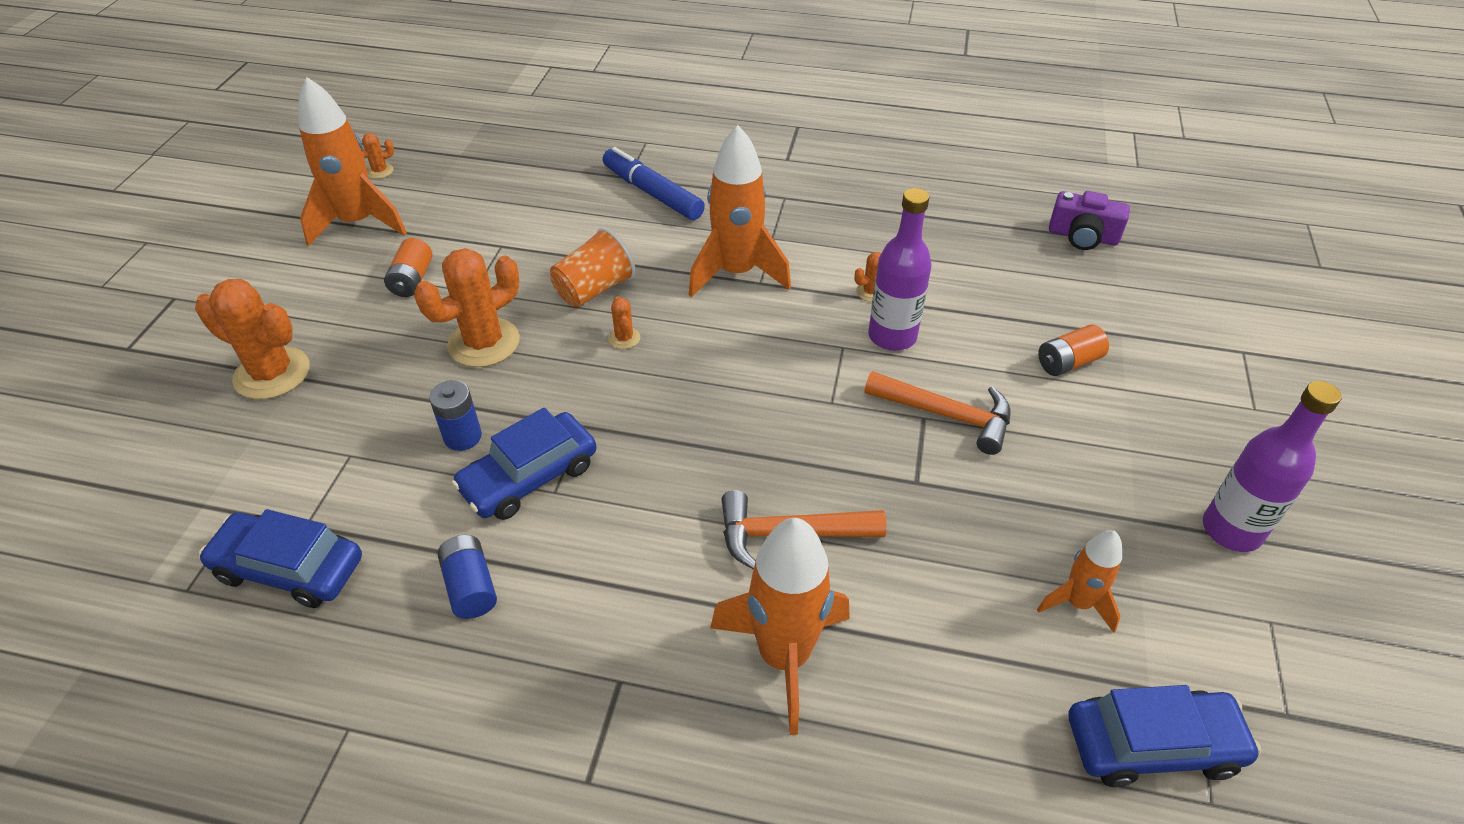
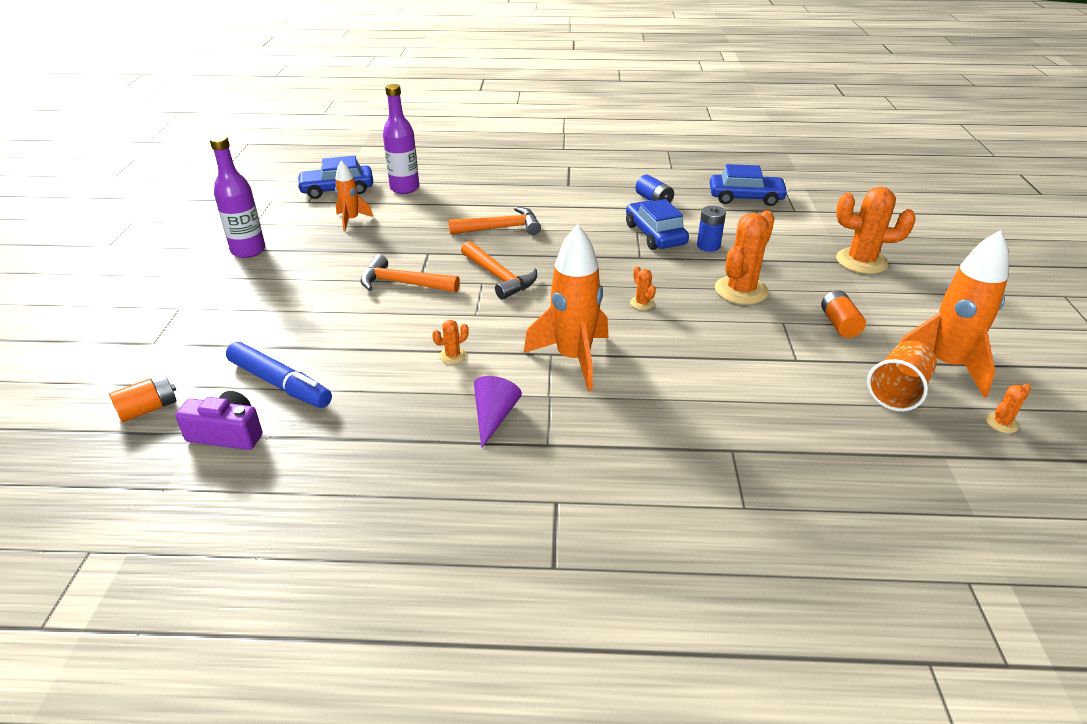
camera: 170 degrees right, 10 degrees down
blue car [452,407,597,520] -> blue car turned 60 degrees counterclockwise [626,199,689,250]
orange cup [550,227,636,307] -> orange cup moved to [867,341,937,411]
blue marker [603,147,705,220] -> blue marker moved to [226,342,332,408]
orange rocket [710,518,850,735] -> none
purple bottle [868,188,932,351] -> purple bottle moved to [383,84,419,194]
orange battery [1038,324,1109,376] -> orange battery moved to [109,374,177,422]
none -> orange hammer [461,241,537,300]
none -> purple cone [474,376,522,448]

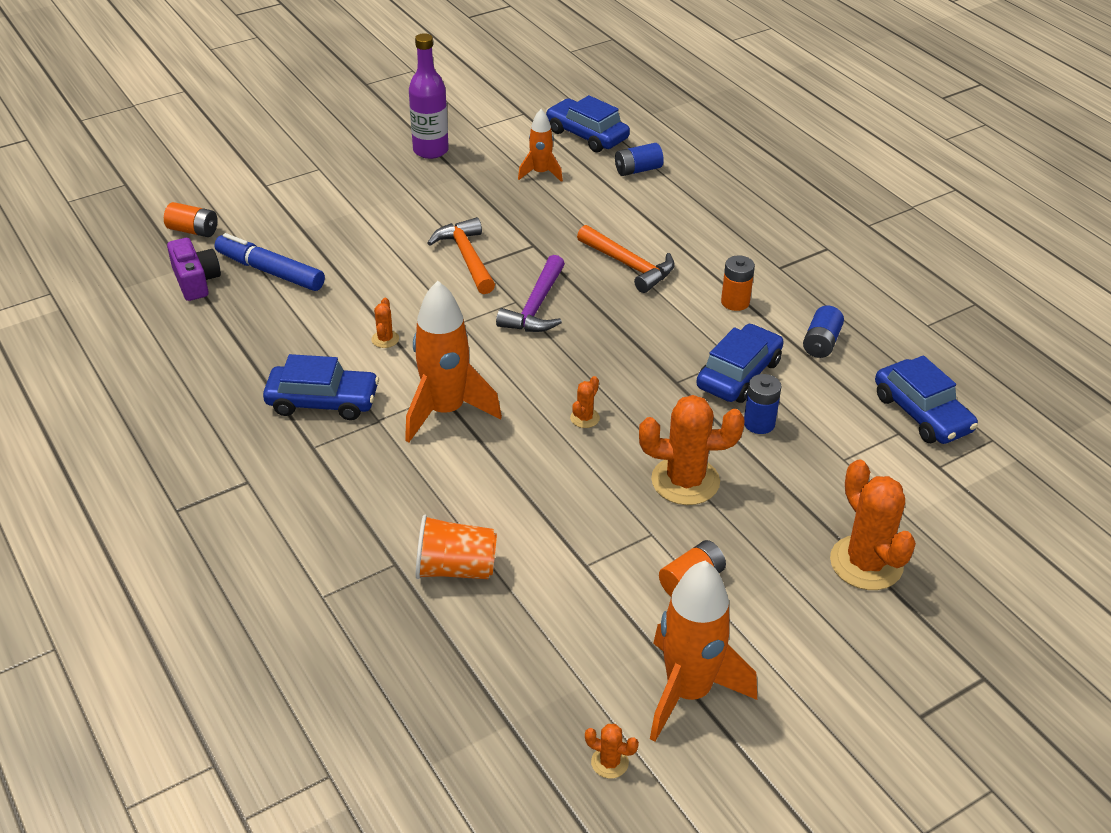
camera: 55 degrees right, 5 degrees up
blue marker [226,342,332,408] -> blue marker turned 120 degrees clockwise [214,233,325,291]
purple bottle [383,84,419,194] -> blue battery [615,143,664,176]
orange cactus [432,320,469,364] -> orange cactus turned 75 degrees clockwise [371,298,399,348]
orange hammer [461,241,537,300] -> purple hammer [496,255,565,332]
purple cone [474,376,522,448] -> blue car [263,354,379,420]
orange cup [867,341,937,411] -> orange cup moved to [416,515,497,579]
none -> orange battery [721,255,755,311]

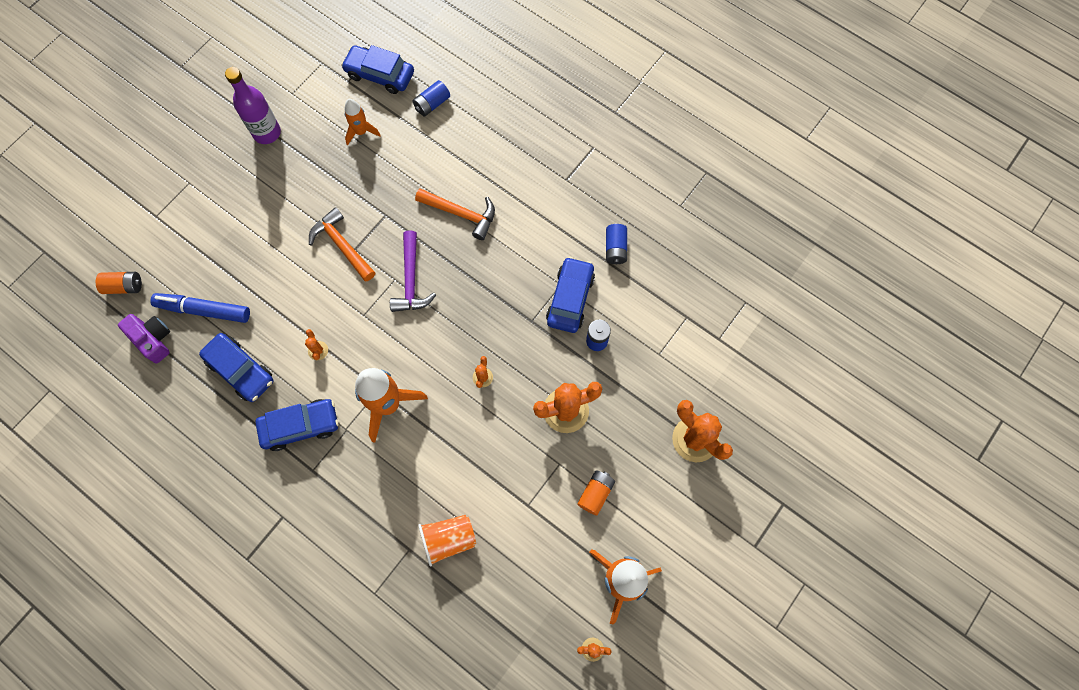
camera: 20 degrees left, 30 degrees up
orange battery [721,255,755,311] -> none
blue car [875,355,978,444] -> blue car moved to [199,333,274,402]

